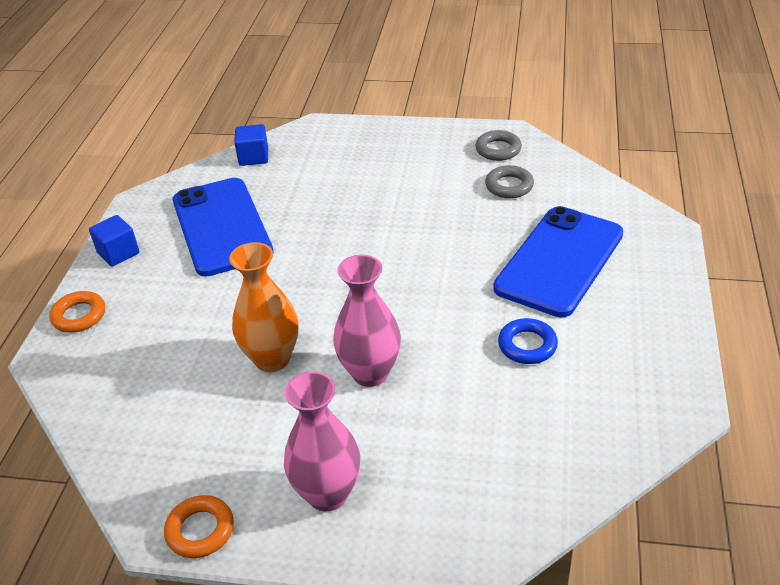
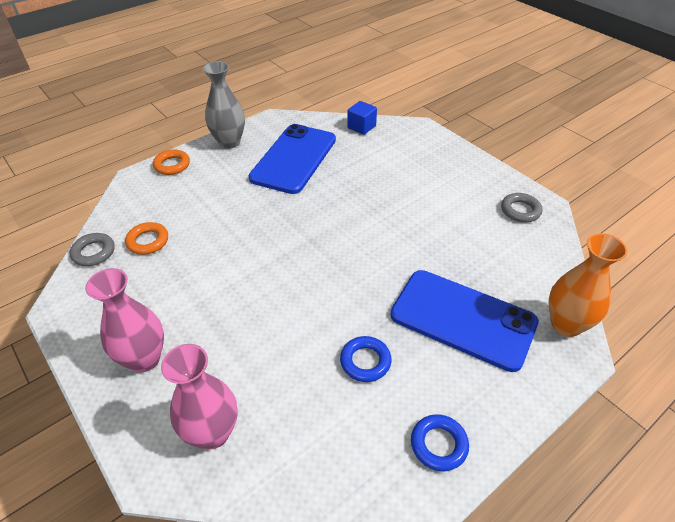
camera: 40 degrees right, 5 degrees up
blue cube [89,215,139,267] -> grey vase [203,61,245,149]
orange ring [164,495,234,558] -> orange ring moved to [125,222,168,255]
orange vase [229,242,299,372] -> orange vase moved to [549,233,628,337]
pink vase [333,255,401,387] -> pink vase moved to [161,344,238,449]
grey ring [485,165,534,198] -> grey ring moved to [69,233,115,266]
blue phone [493,206,623,317] -> blue phone turned 45 degrees clockwise [390,270,539,372]
none -> blue ring [411,414,469,471]

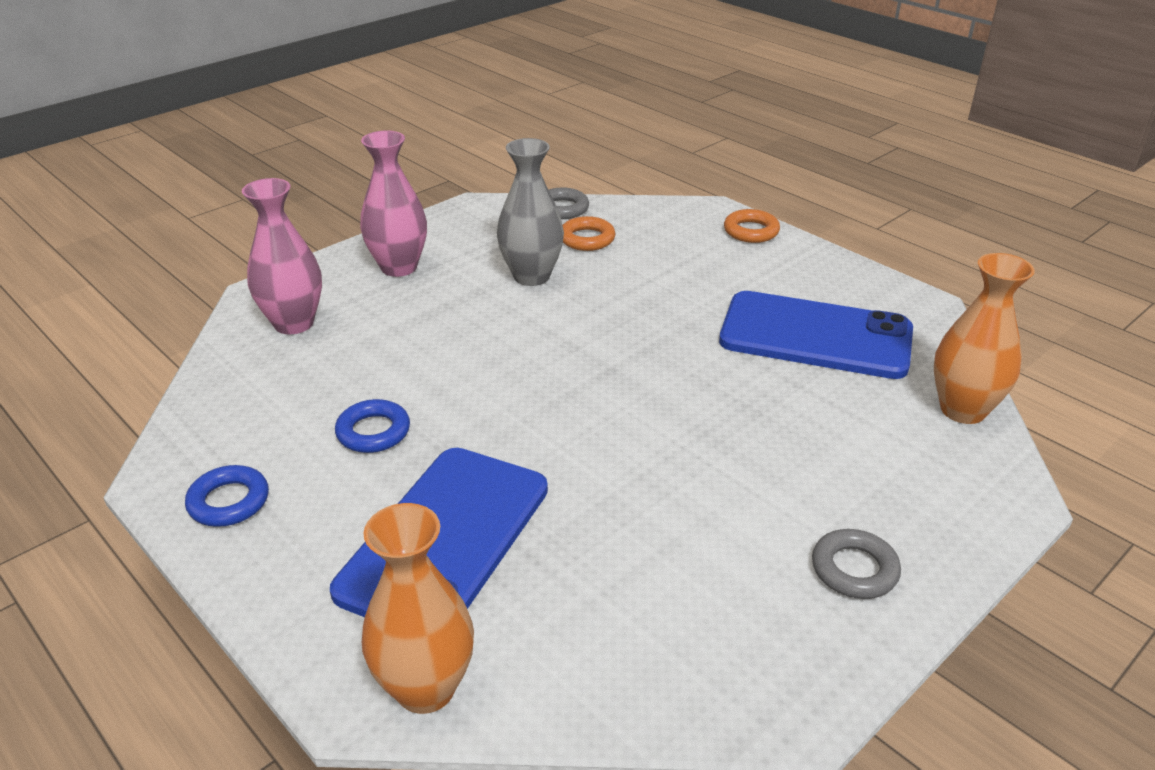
camera: 85 degrees right, 10 degrees down
grey vase [203,61,245,149] -> grey vase moved to [497,138,564,286]
blue cube [347,101,377,135] -> orange vase [934,253,1035,424]
grey ring [501,193,542,222] -> grey ring moved to [812,529,901,599]

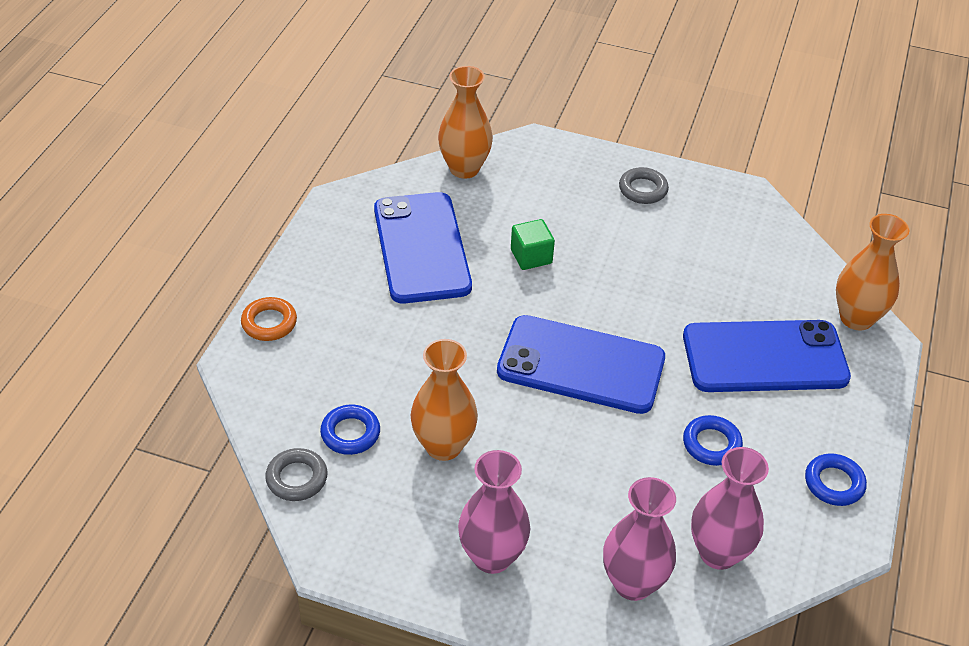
camera: 120 degrees left, 10 degrees up
grey vase [497,138,564,286] -> orange vase [410,339,478,461]
orange ring [563,216,615,251] -> blue ring [320,405,380,455]
none -> blue phone [497,315,665,414]
none -> green cube [511,219,555,270]
none -> pink vase [691,447,769,570]

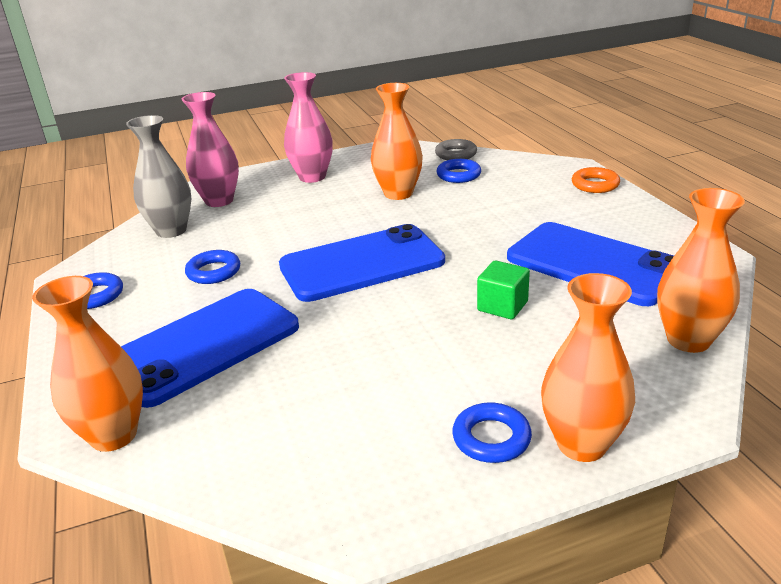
camera: 145 degrees right, 15 degrees down
grey ring [619,167,669,204] -> blue ring [452,402,532,463]
pink vase [691,447,769,570] -> grey vase [126,115,191,238]
none -> orange vase [541,273,635,462]

